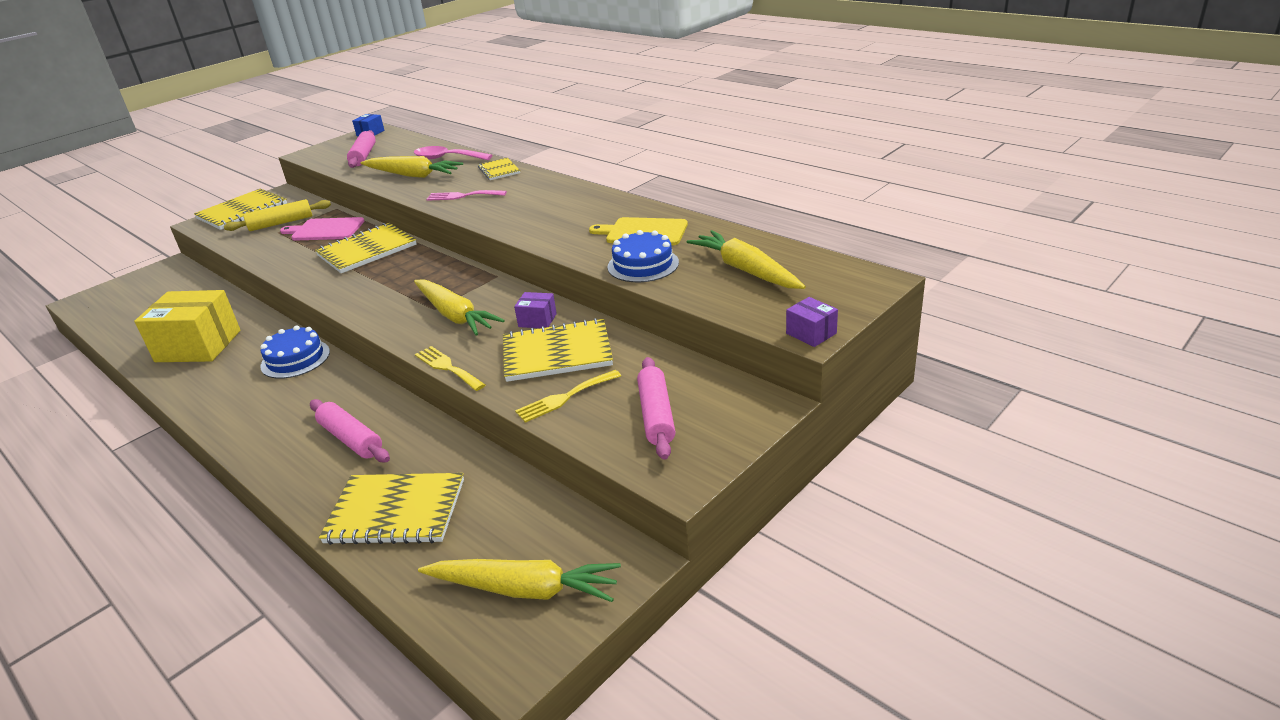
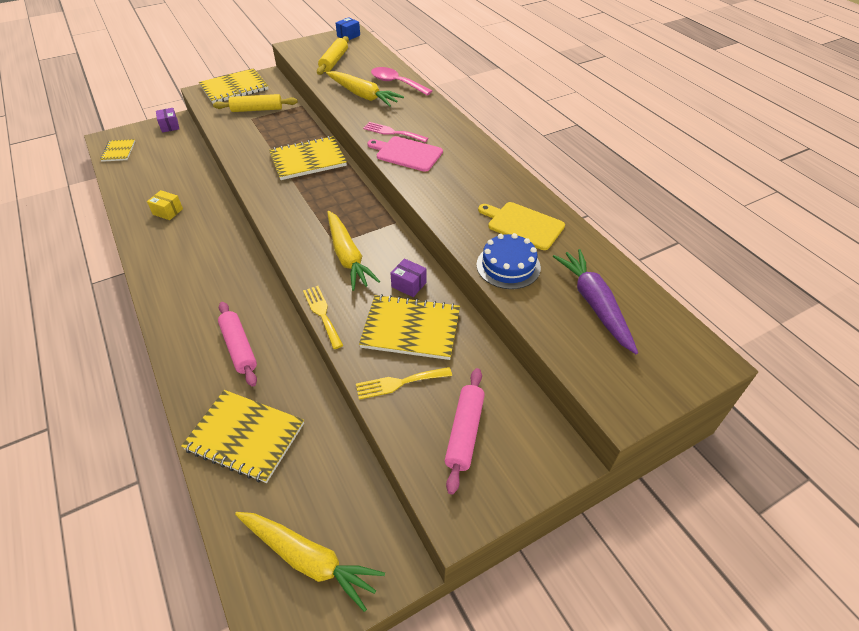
camera: 15 degrees right, 15 degrees up
yellow box [134,290,241,362] -> yellow box [147,190,183,220], size x0.45
blue cake [260,325,330,379] -> none
pink cutting board [280,217,364,241] -> pink cutting board moved to [367,136,443,172]
pink rolling pin [347,130,376,168] -> yellow rolling pin [317,36,349,75]
yellow notebook [478,158,520,180] -> yellow notebook moved to [100,139,135,162]
yellow carrot [687,230,806,289] -> purple carrot [553,249,638,354]
purple box [786,297,838,347] -> purple box moved to [156,108,179,133]

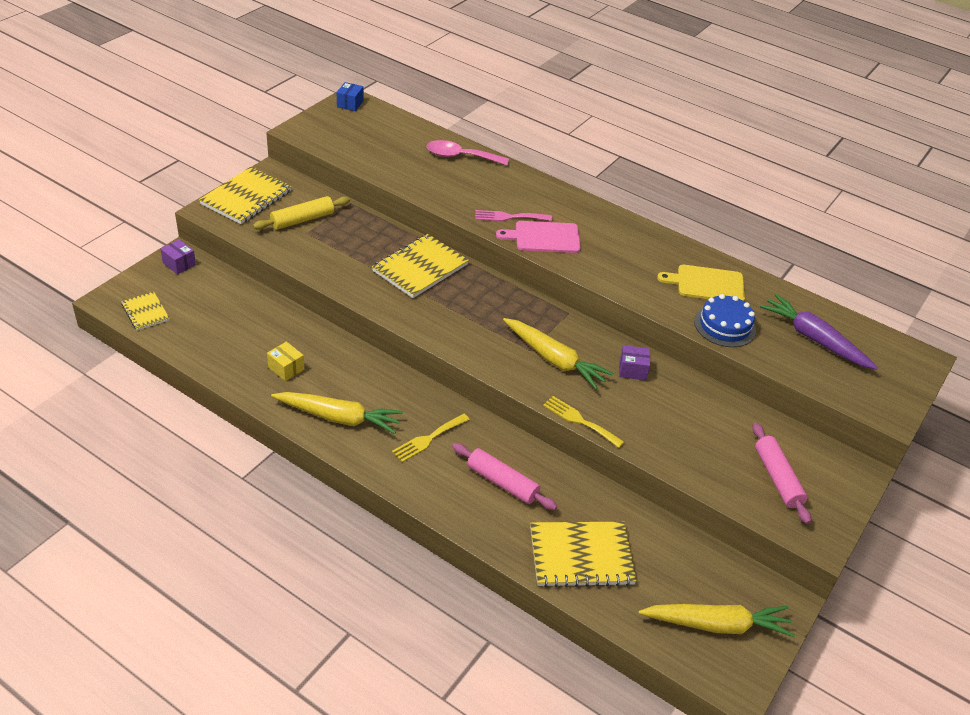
camera: 30 degrees left, 5 degrees down
yellow box [147,190,183,220] -> yellow box turned 45 degrees clockwise [267,342,304,381]
yellow rolling pin [317,36,349,75] -> none
yellow carrot [326,71,404,107] -> yellow carrot moved to [271,392,403,434]
yellow fork [356,367,452,400] -> yellow fork moved to [392,414,470,462]
yellow notebook [359,294,460,360] -> none

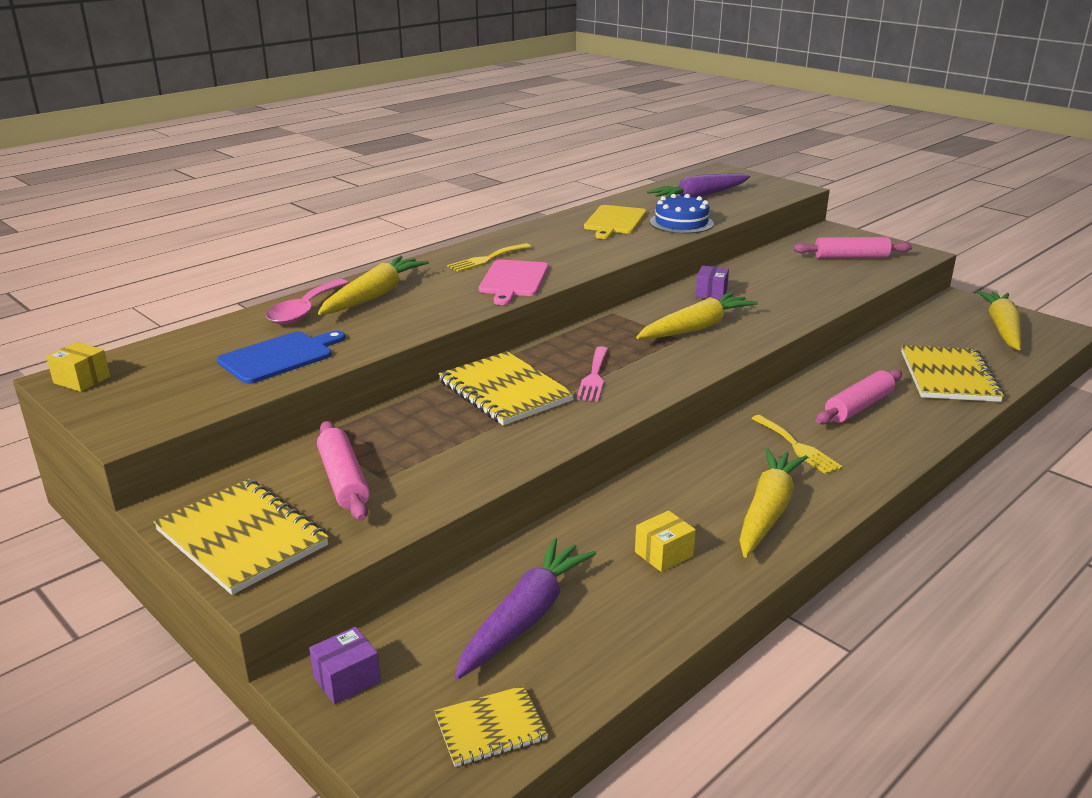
camera: 75 degrees left, 15 degrees down
yellow rolling pin [253,196,350,230] -> pink rolling pin [317,421,370,521]
blue box [337,82,364,111] -> yellow box [46,342,110,392]
pink fork [475,210,552,221] -> pink fork moved to [576,346,608,401]
yellow fork [543,396,624,448] -> yellow fork moved to [447,243,531,272]
none -> blue cutting board [217,331,345,384]
none -> yellow carrot [318,256,429,315]
none -> purple carrot [455,538,596,680]

